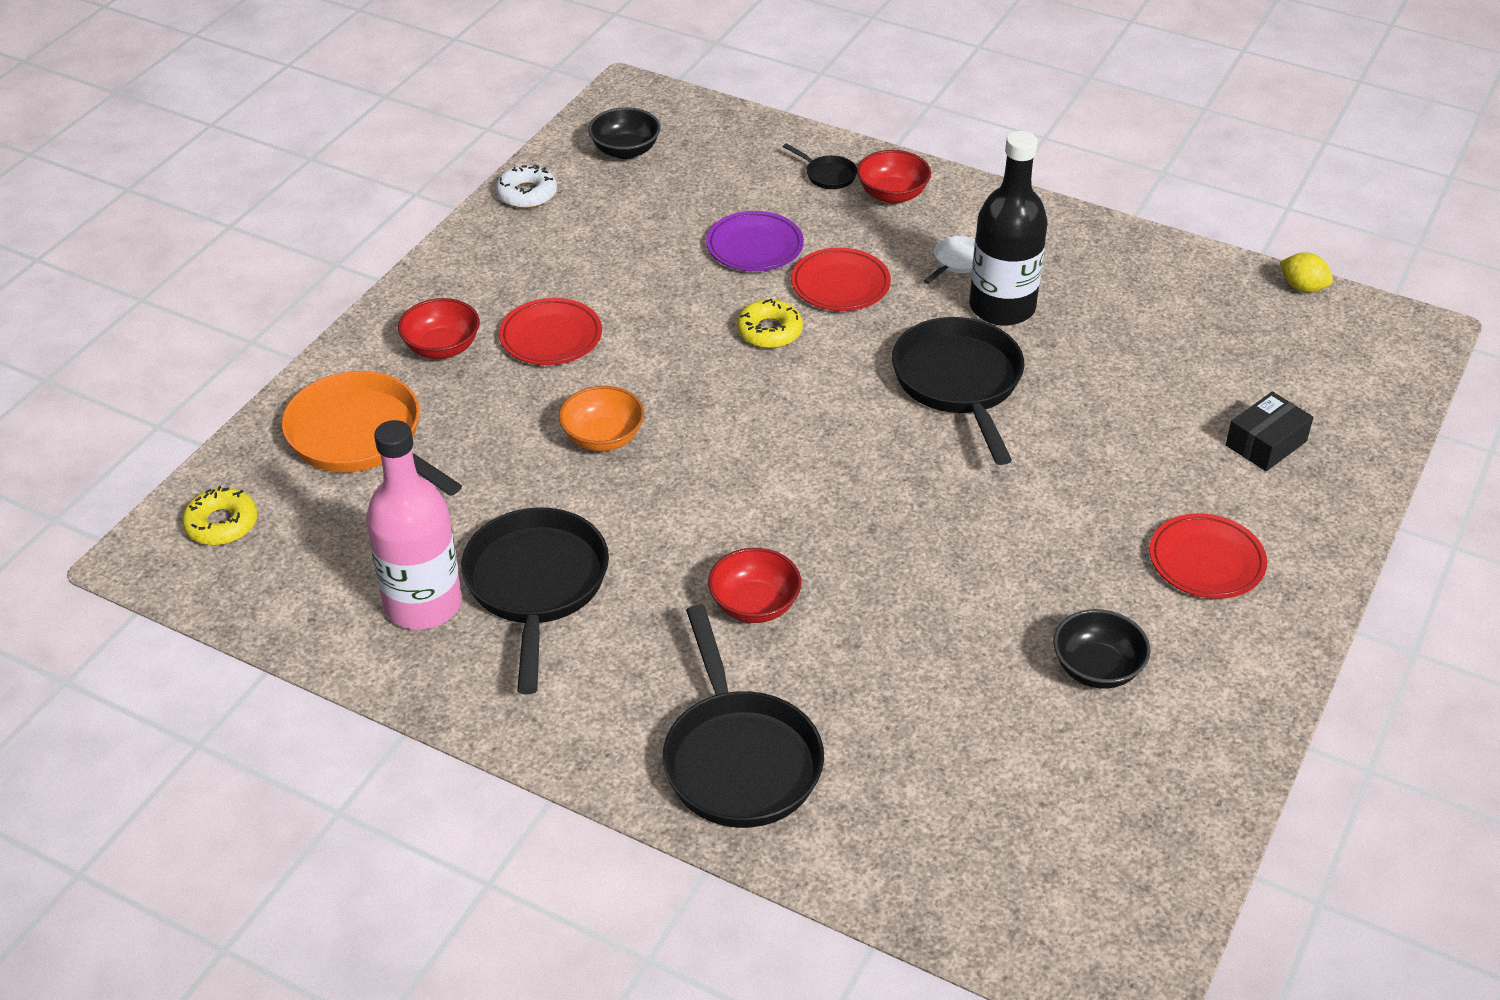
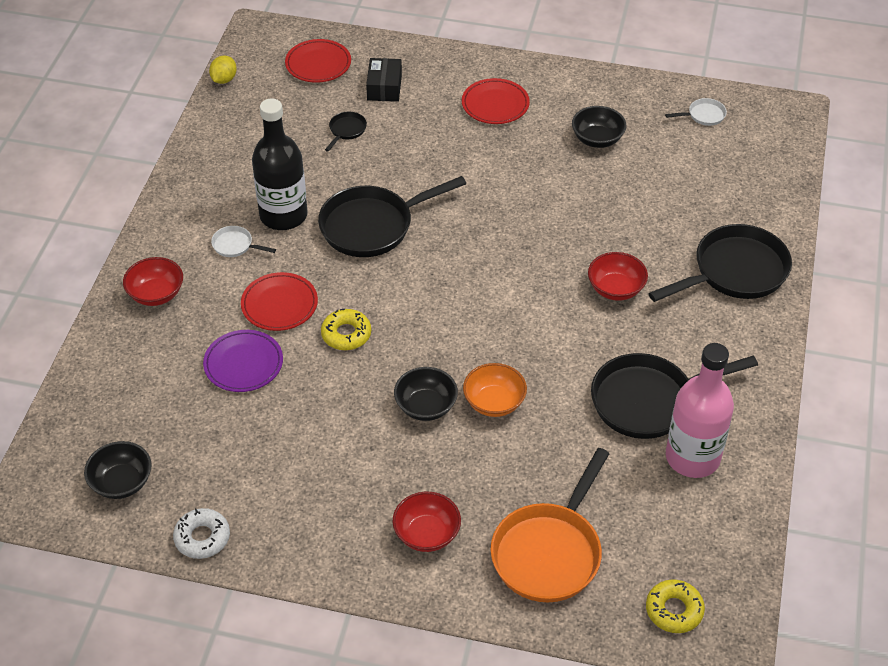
camera: 105 degrees left, 5 degrees up
red plate [499,298,602,365] -> red plate moved to [285,39,351,83]
black pan [783,143,857,189] -> black pan moved to [325,112,367,152]
black box [1226,392,1314,471] -> black box turned 60 degrees clockwise [366,58,402,102]
none -> black bowl [394,367,458,421]
none -> white pan [665,98,727,126]

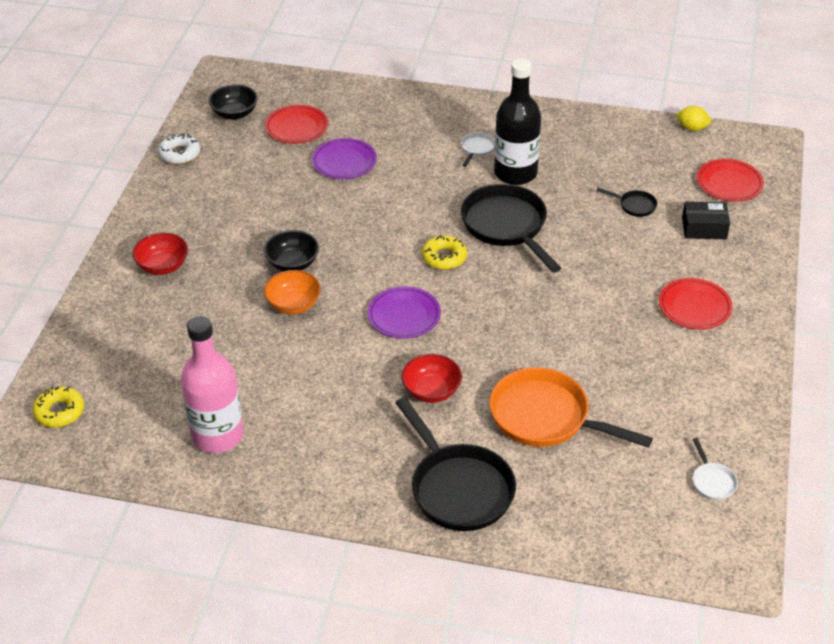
camera: 90 degrees right, 5 degrees down
red bowl [123,257,183,306] -> none
red plate [241,272,318,331] -> red plate moved to [265,105,328,144]
yellow donut [321,309,371,350] -> yellow donut moved to [422,235,467,270]
orange pan [491,448,609,602] -> orange pan moved to [490,367,653,448]
black bowl [572,106,627,148] -> none
black pan [591,353,758,439] -> none
none -> purple plate [368,287,441,339]

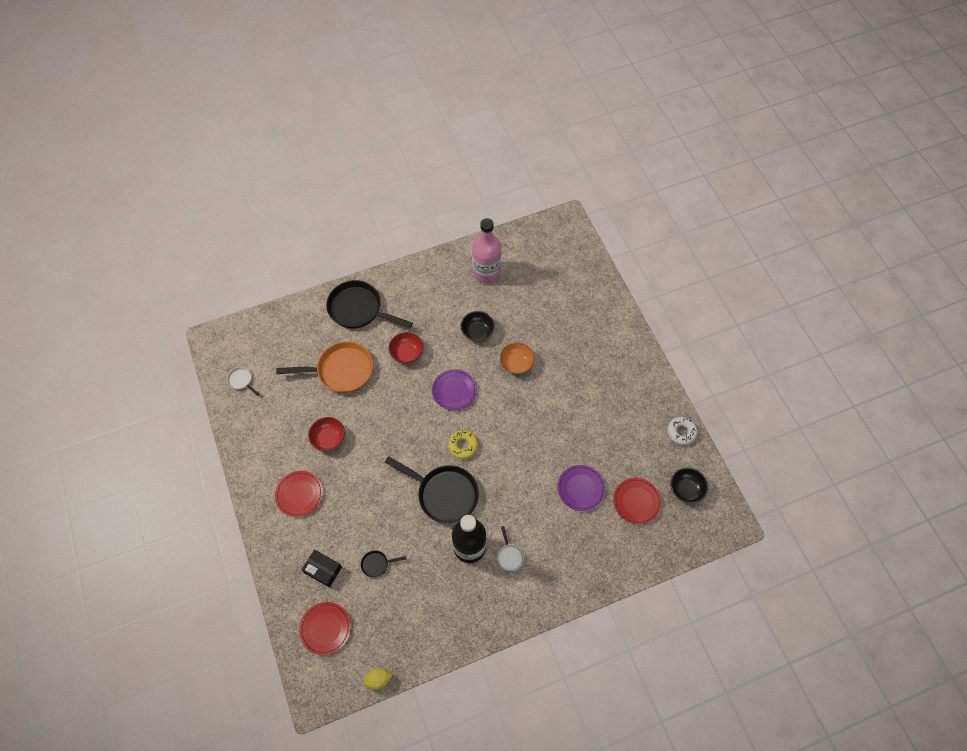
camera: 145 degrees right, 20 degrees up
yellow donut [33,386,84,428] -> none
red bowl [132,233,188,275] -> red bowl moved to [308,417,345,451]
black bowl [264,230,319,271] -> black bowl moved to [461,311,495,342]
black box [682,201,730,239] -> black box turned 60 degrees clockwise [302,549,342,587]

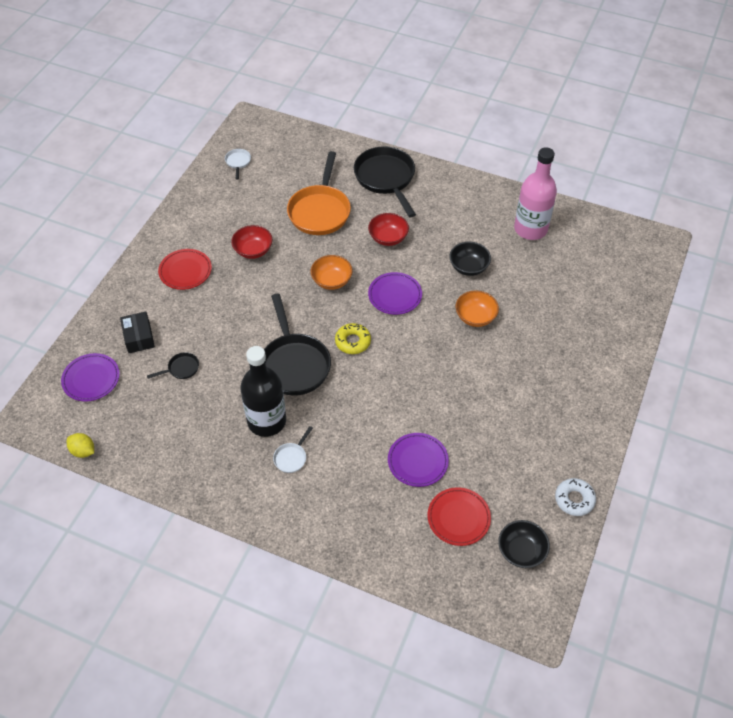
camera: 45 degrees right, 10 degrees down
orange pan [276,341,373,393] -> orange pan turned 60 degrees clockwise [287,151,351,235]
red plate [299,602,351,655] -> purple plate [61,353,120,402]
black pan [361,550,406,578] -> black pan turned 120 degrees clockwise [147,352,199,379]
none -> orange bowl [310,255,352,290]

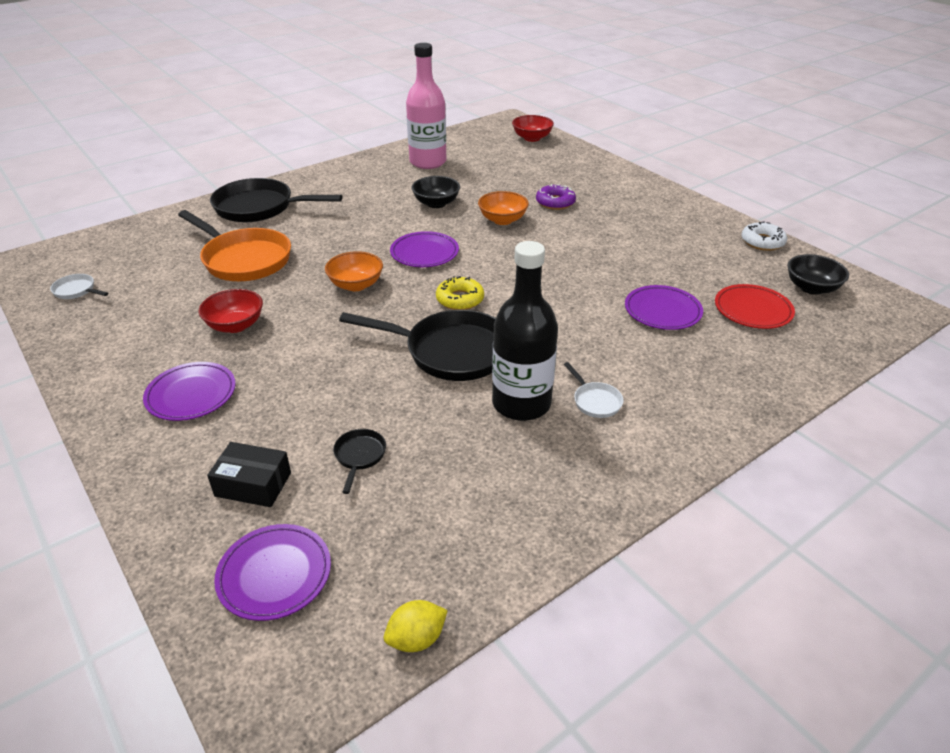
camera: 60 degrees left, 15 degrees down
red plate [158,249,212,290] -> purple plate [143,362,236,421]
red bowl [368,213,409,246] -> red bowl moved to [512,115,554,142]
none -> purple donut [536,184,576,210]

